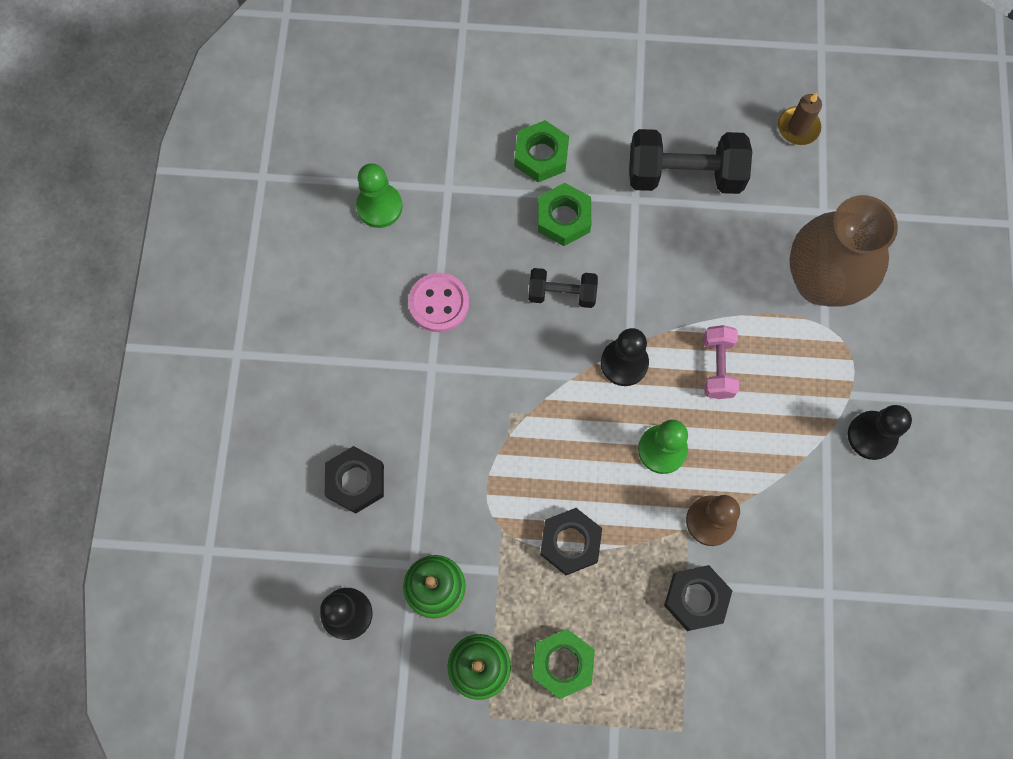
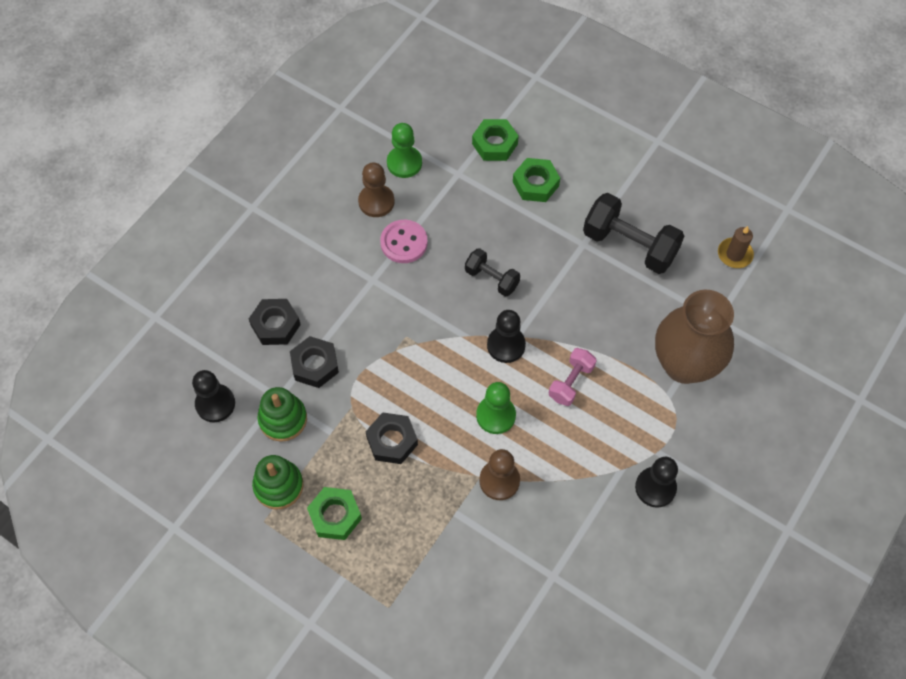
camera: 30 degrees right, 10 degrees down
green nut [538,183,591,246] -> green nut moved to [472,119,519,161]
black nut [664,565,733,631] -> black nut moved to [290,336,339,388]
none -> brown pawn [358,163,394,217]

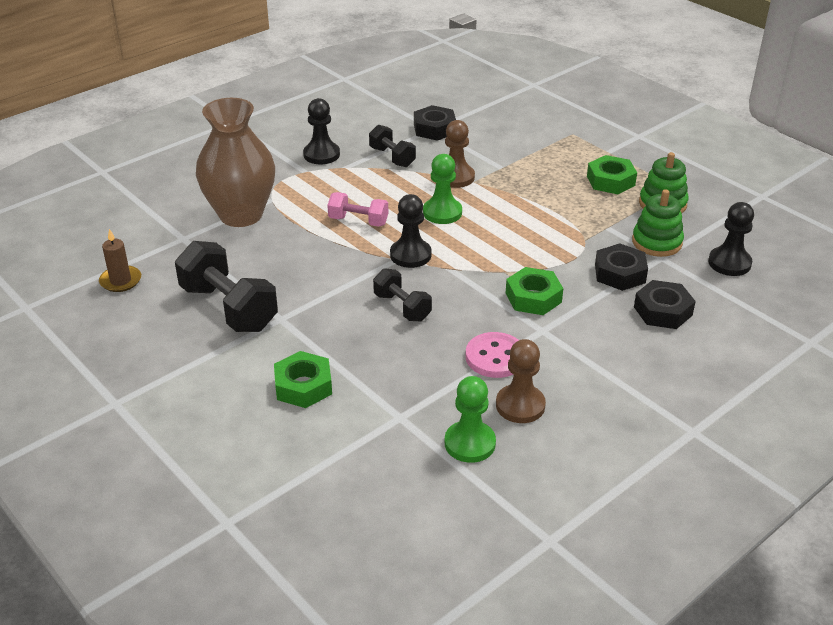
camera: 165 degrees left, 25 degrees down
black nut [365,412,418,464] -> black nut moved to [414,105,456,141]
green nut [472,119,519,161] -> green nut moved to [506,267,563,315]
pink dumbbell [549,348,597,406] -> pink dumbbell turned 60 degrees clockwise [327,192,388,227]
none -> black dumbbell [369,124,416,167]

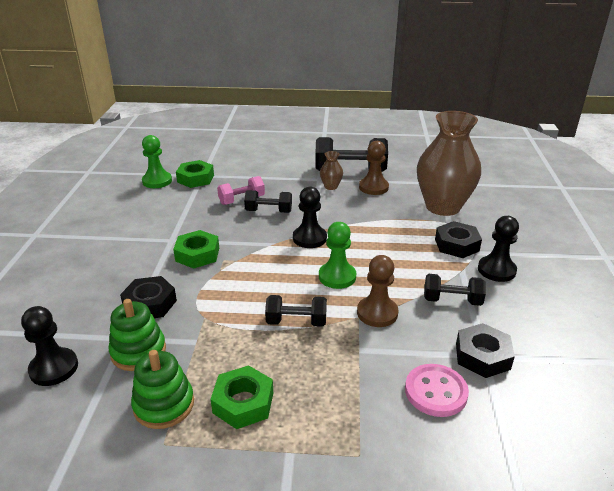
camera: 135 degrees right, 5 degrees down
brown candle [99,229,141,292] -> none
green nut [274,351,332,408] -> green nut moved to [176,160,214,188]
pink dumbbell [327,192,388,227] -> pink dumbbell moved to [217,176,265,205]
pink button [466,332,519,378] -> pink button moved to [405,364,469,417]
brown pawn [496,339,546,423] -> brown pawn moved to [359,141,389,195]
black nut [634,280,696,329] -> black nut moved to [435,221,482,258]
none -> black dumbbell [265,295,327,327]
none -> brown vase [320,151,343,190]

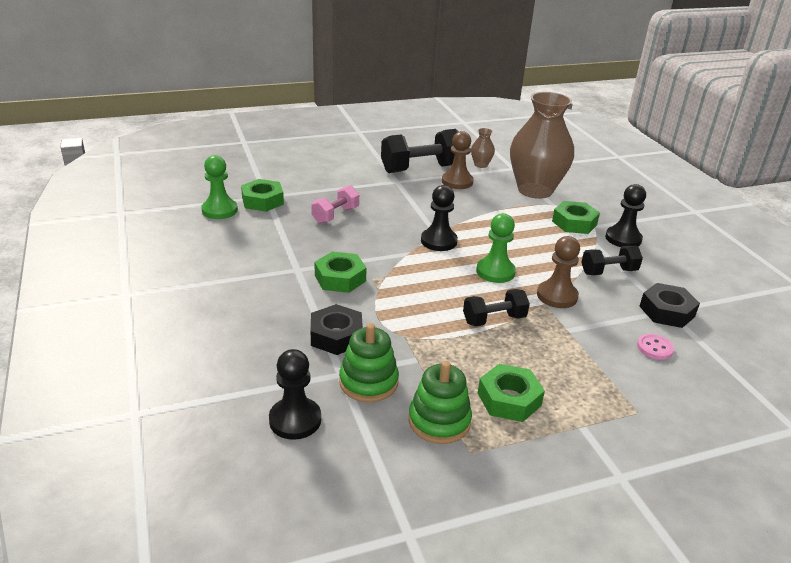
camera: 25 degrees left, 0 degrees up
black dumbbell [244,190,292,213] -> none
brown vase [320,151,343,190] -> brown vase moved to [471,128,495,168]
pink button [405,364,469,417] -> pink button [637,334,674,360], size x0.62
black nut [435,221,482,258] -> green nut [552,201,600,234]

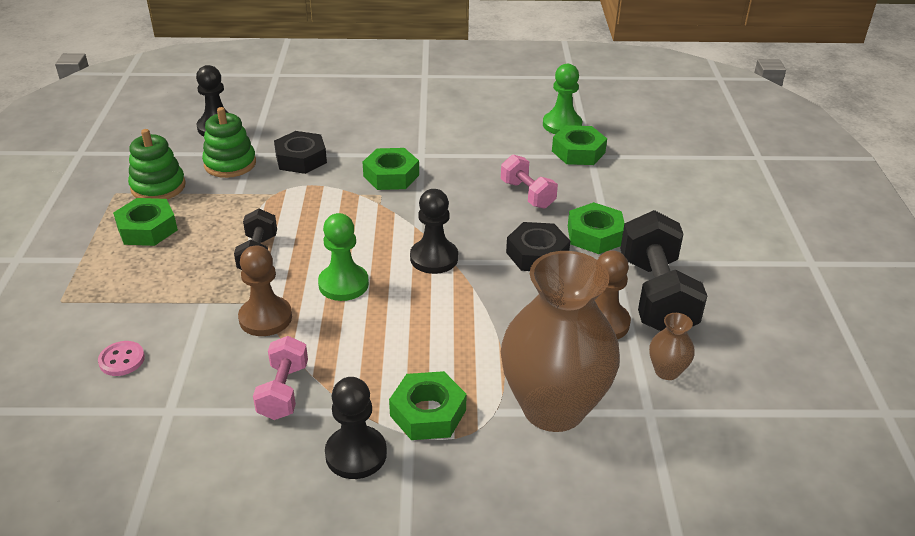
camera: 110 degrees right, 5 degrees up
black dumbbell [581,246,643,275] -> pink dumbbell [253,336,308,420]
black nut [639,283,700,328] -> black nut moved to [506,222,570,271]
none -> green nut [568,202,624,254]

